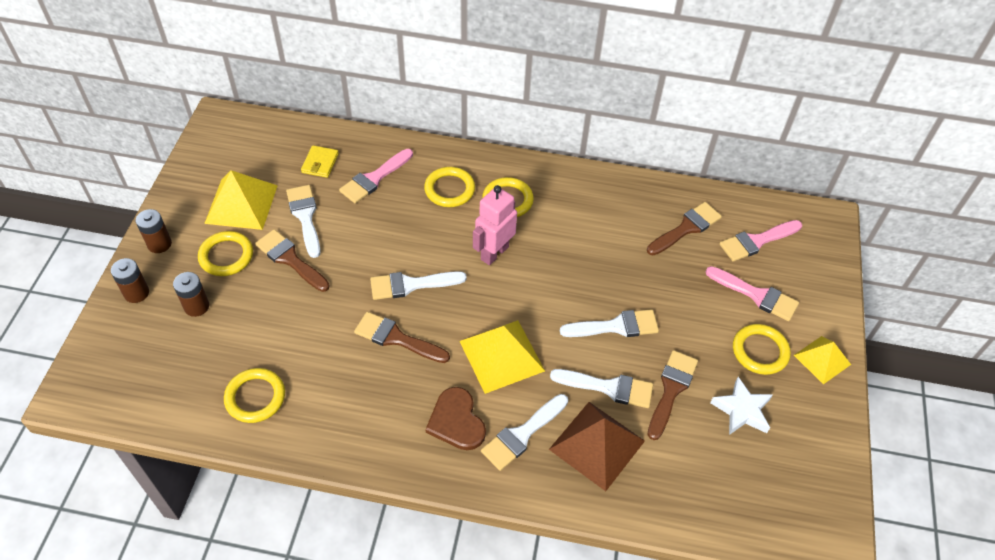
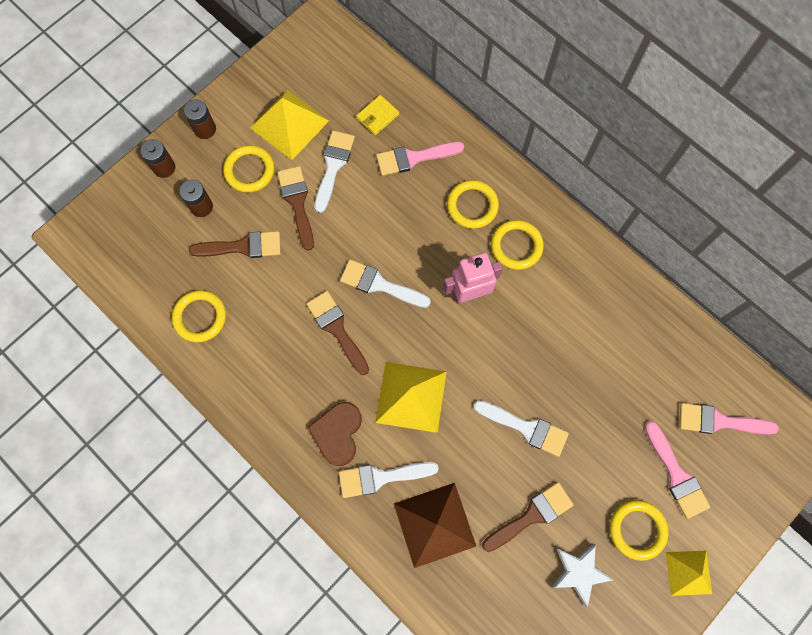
camera: 35 degrees right, 20 degrees up
white brush [550,369,653,408] -> none
brown brush [647,202,722,255] -> brown brush moved to [189,231,281,258]

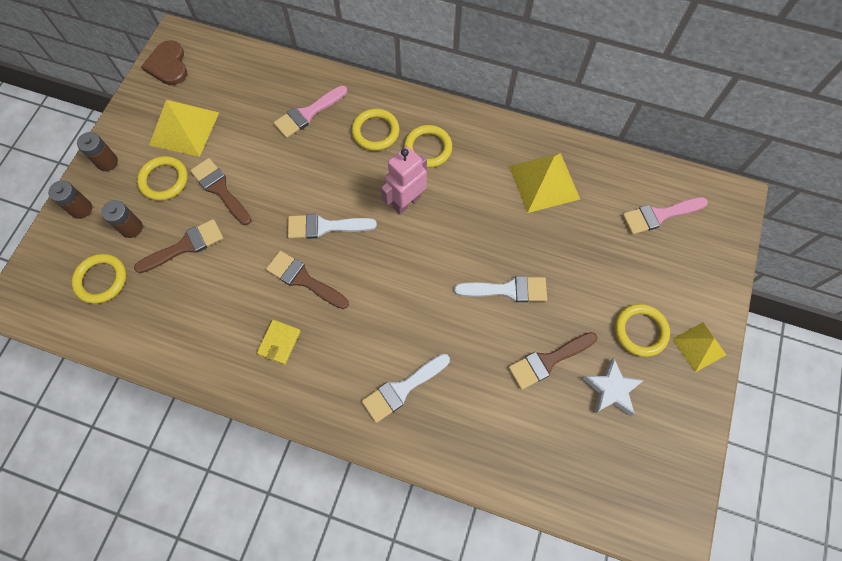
camera: 25 degrees left, 5 degrees down
yellow ring [172,290,226,342] -> yellow ring moved to [71,254,126,304]
brown heart [307,402,362,466] -> brown heart moved to [141,40,187,85]
white brush [314,130,355,213] -> none
yellow wallet [356,95,399,135] -> yellow wallet moved to [257,320,301,365]
yellow pyramid [375,362,447,433] -> yellow pyramid moved to [509,153,580,213]
brown pyramid [394,483,476,568] -> none
brown brush [482,482,574,552] -> brown brush turned 150 degrees counterclockwise [508,332,597,390]
pink brush [645,421,710,519] -> none

